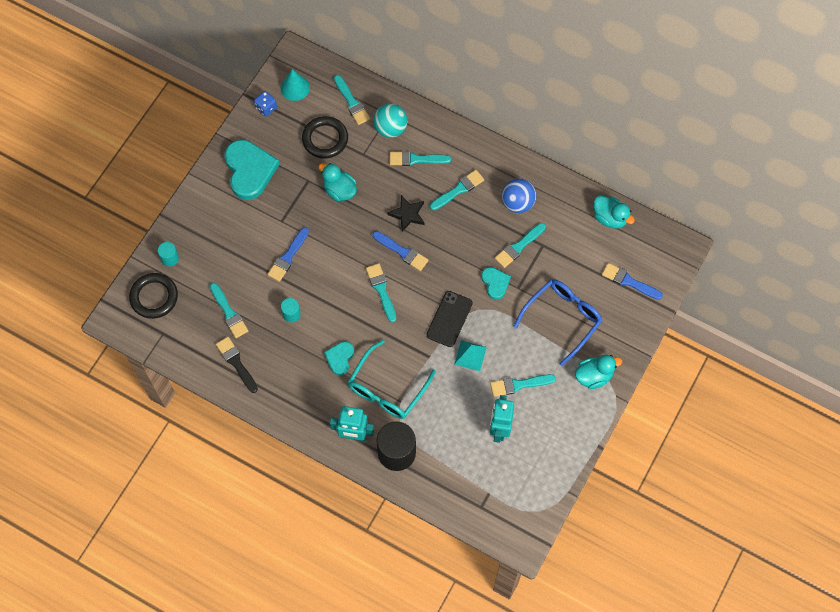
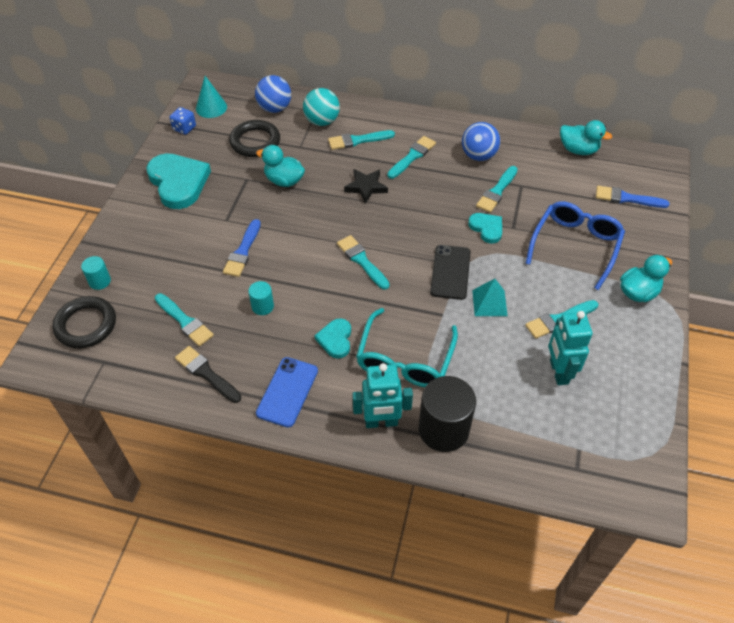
camera: 15 degrees left, 15 degrees down
turquoise brush [334,75,370,125] -> blue ball [255,75,291,113]
blue brush [372,231,429,271] -> none
none -> blue phone [256,357,318,428]

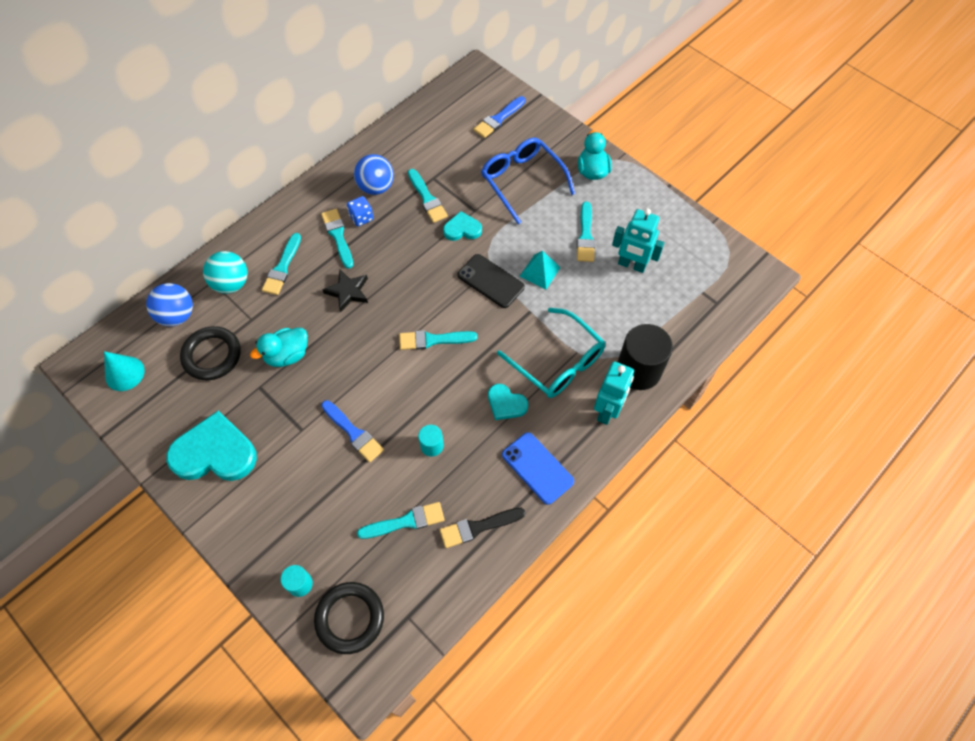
camera: 60 degrees left, 10 degrees up
blue dice [170,107,196,135] -> blue dice moved to [347,196,374,226]
turquoise duck [560,120,612,155] -> none

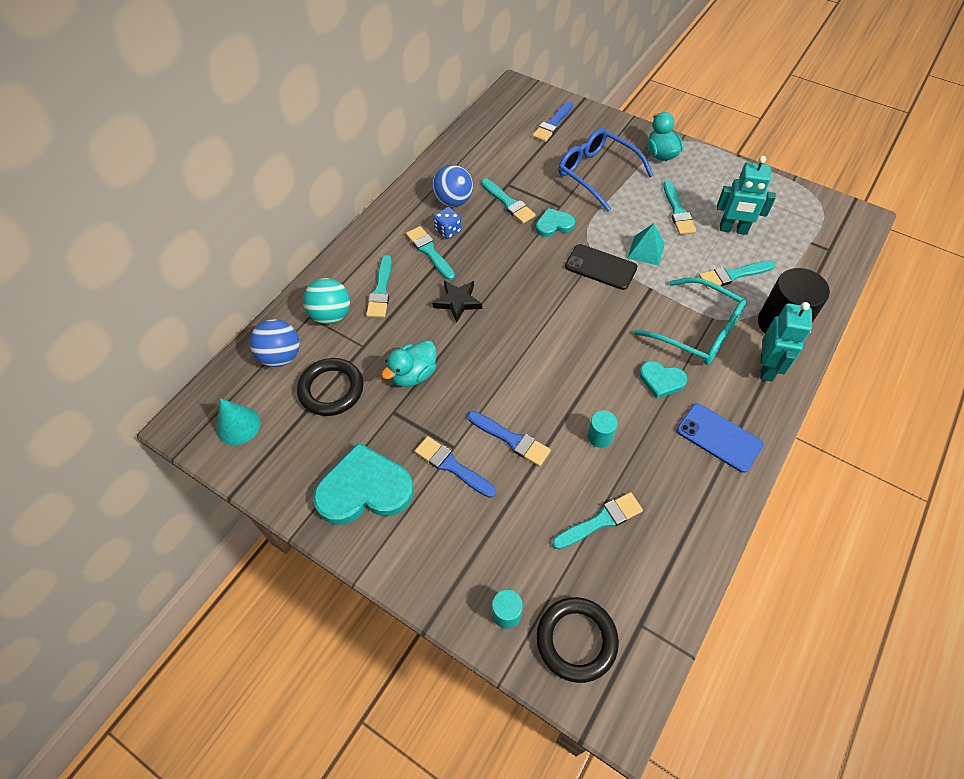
camera: 10 degrees left, 5 degrees down
turquoise brush [399,330,477,350] -> turquoise brush moved to [699,261,775,289]
black brush [440,508,525,548] -> none
none -> blue brush [415,436,496,498]

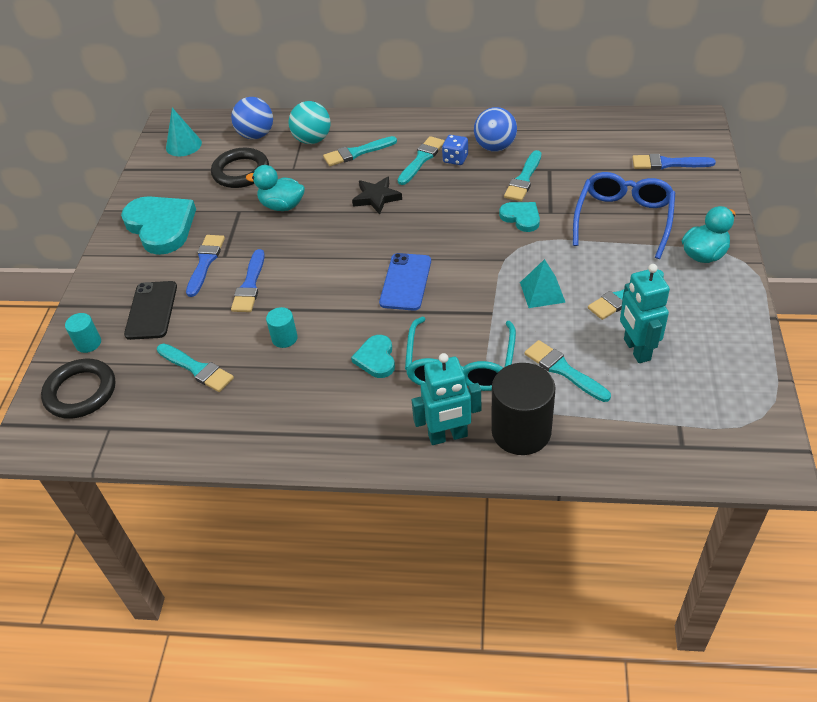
camera: 65 degrees right, 10 degrees down
black phone [565,244,638,290] -> black phone moved to [124,281,177,340]
blue phone [677,403,764,473] -> blue phone moved to [379,253,431,311]

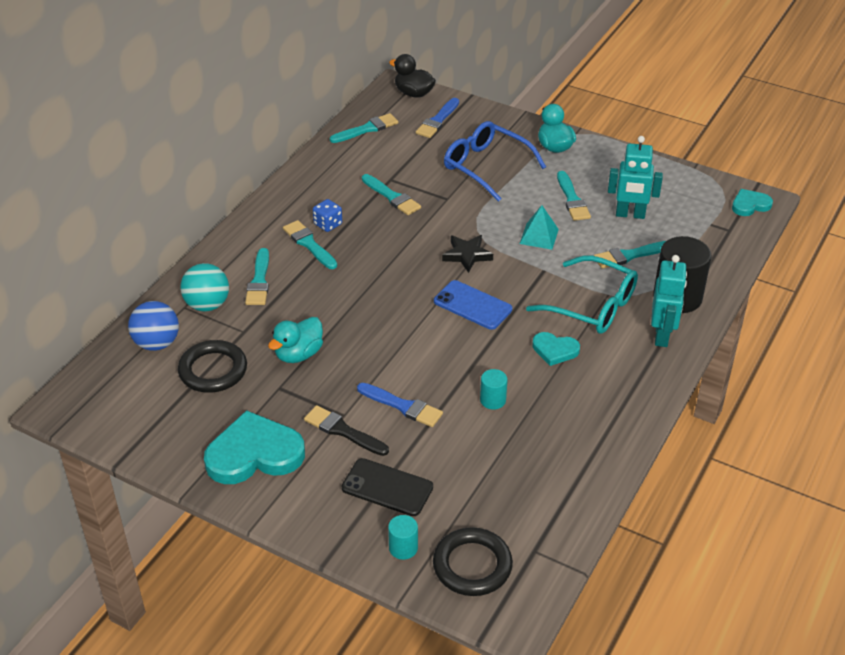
camera: 70 degrees left, 5 degrees down
turquoise brush [157,344,234,392] -> turquoise brush moved to [330,113,398,143]
turquoise cone [166,108,202,156] -> none
blue brush [186,235,225,297] -> black brush [304,405,389,456]
black star [352,177,402,214] -> black star moved to [442,235,493,273]
blue ball [474,107,517,152] -> none
turquoise heart [499,202,540,232] -> turquoise heart moved to [732,189,773,216]
none -> black duck [389,54,436,98]

